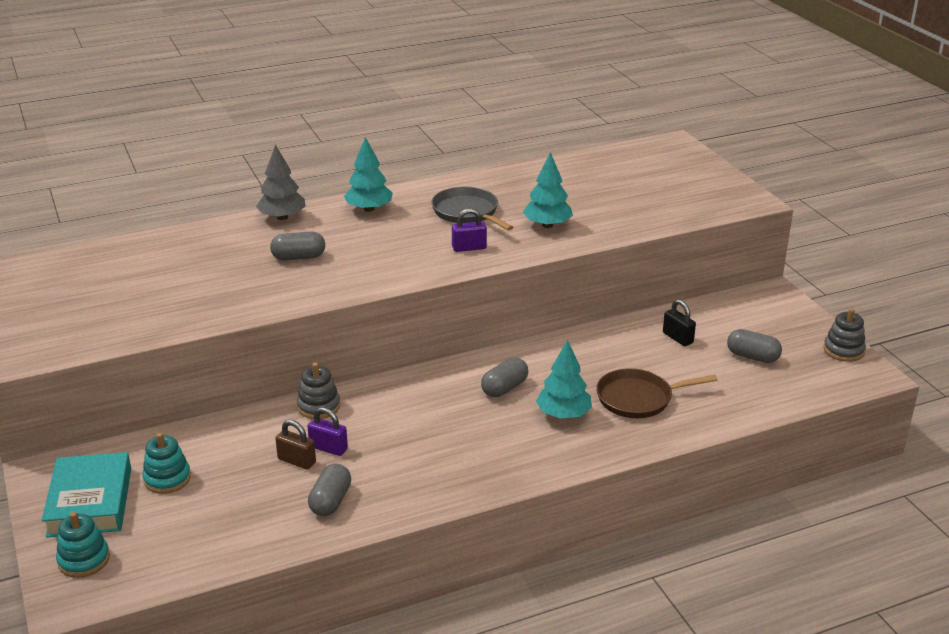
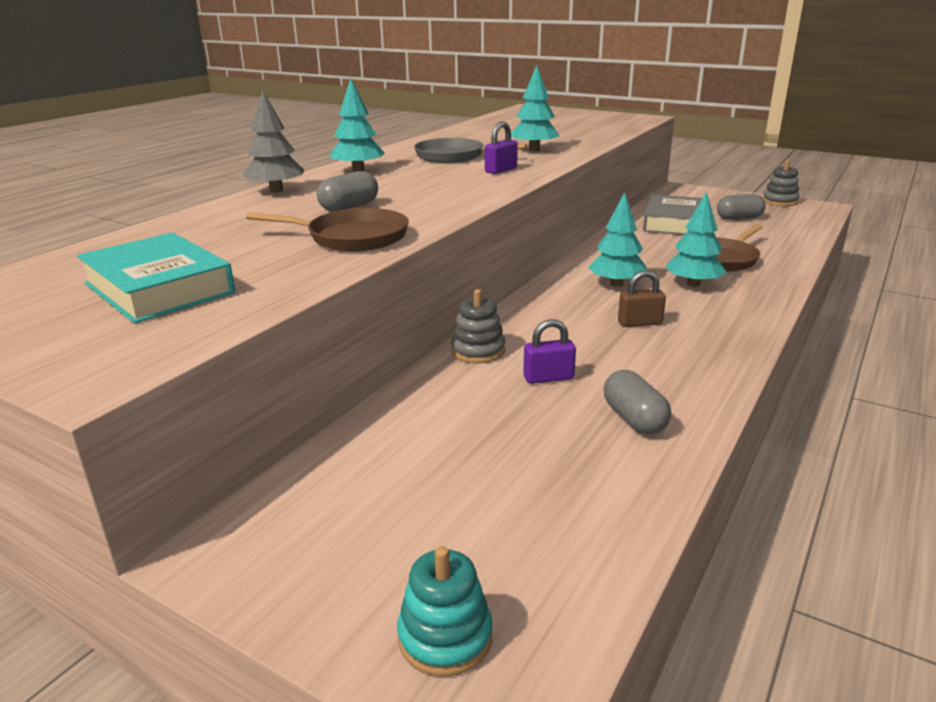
camera: 35 degrees left, 5 degrees down
turquoise book [42,452,131,538] -> turquoise book moved to [77,232,235,323]
turquoise stacking toy [142,433,191,494] -> none
brown padlock [275,420,316,469] -> brown padlock moved to [618,270,666,327]
grey capsule [481,357,528,397] -> turquoise tree [588,192,647,287]
black padlock [663,300,696,346] -> grey book [643,195,702,235]
none -> brown pan [246,208,409,251]

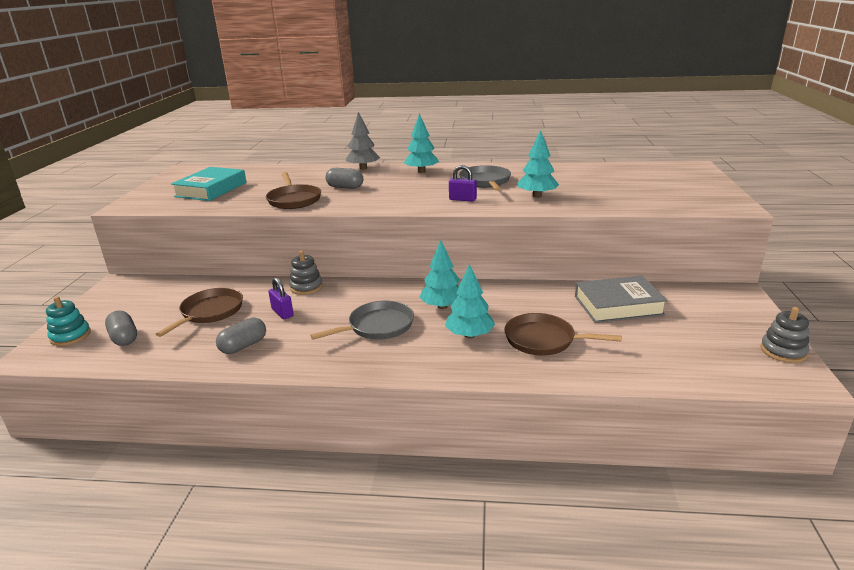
camera: 65 degrees right, 0 degrees up
brown padlock [618,270,666,327] -> grey pan [310,301,414,340]
grey capsule [717,194,766,220] -> grey capsule moved to [105,310,137,346]
none -> brown pan [156,288,243,337]

